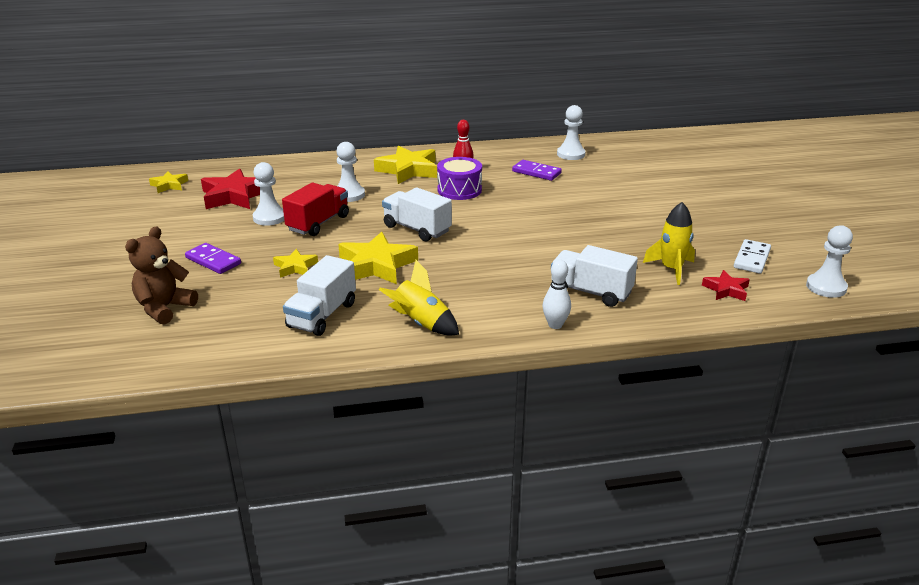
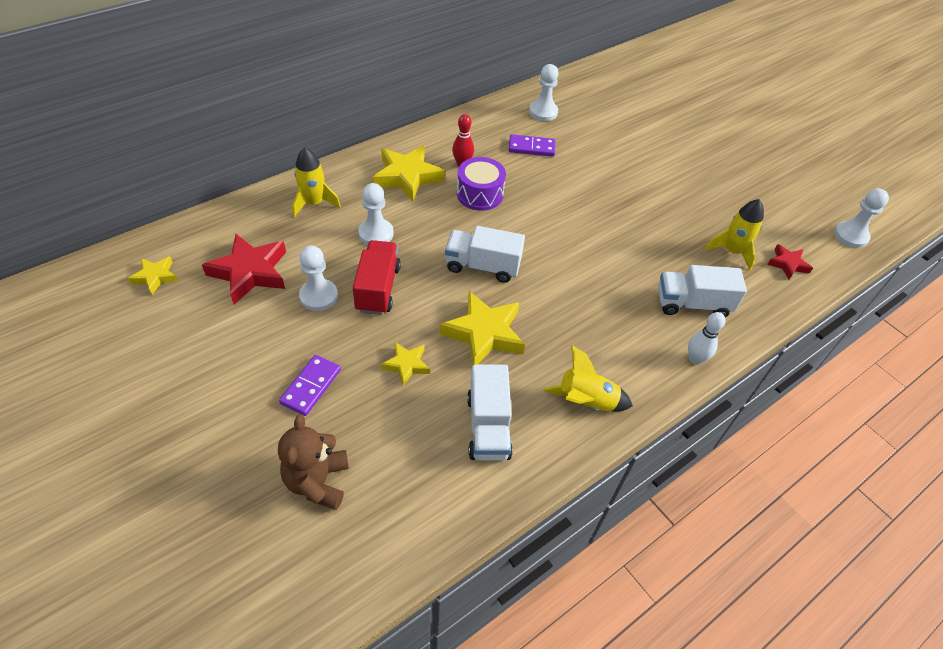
camera: 30 degrees left, 20 degrees up
purple domino [185,243,241,274] -> purple domino turned 75 degrees counterclockwise [279,355,341,416]
white domino [734,239,771,274] -> none
none -> yellow rocket [292,148,341,217]

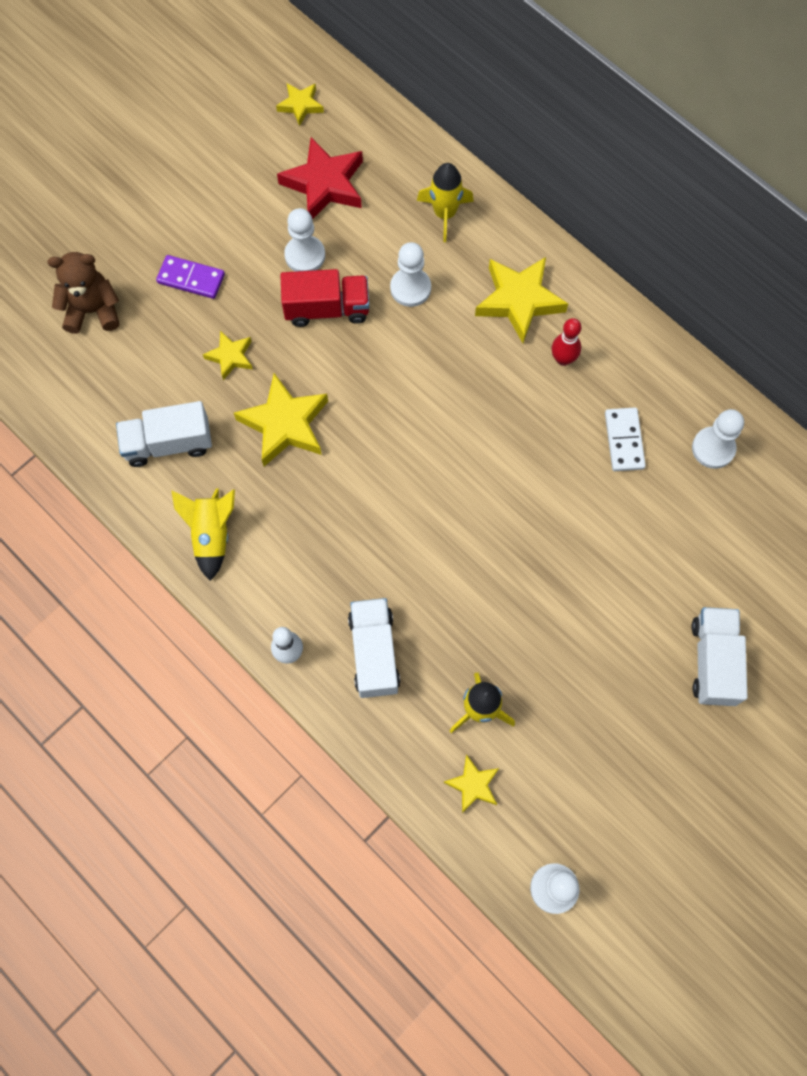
camera: 85 degrees right, 20 degrees up
white truck [445,226,525,283] -> white truck moved to [691,607,747,706]
purple drum [457,157,506,211] -> none
purple domino [509,134,555,157] -> white domino [605,408,646,471]
red star [767,244,813,279] -> yellow star [444,755,499,813]

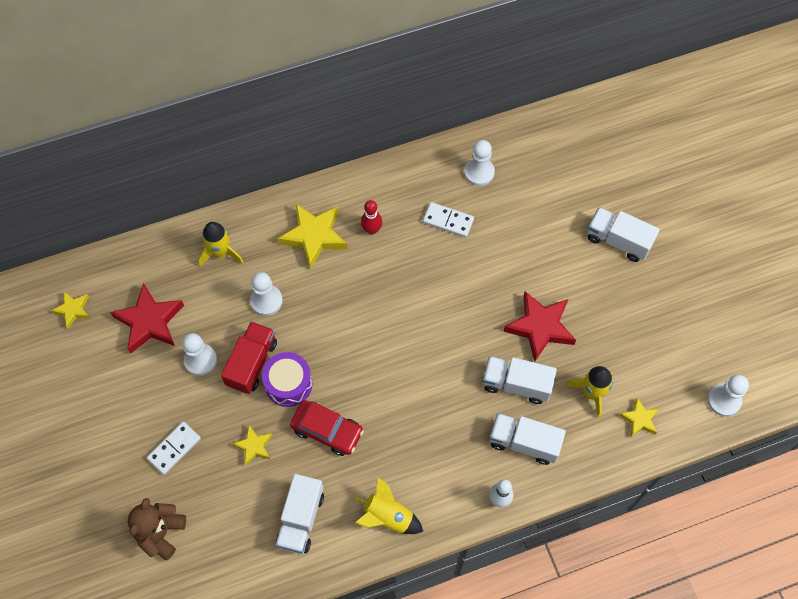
camera: 65 degrees left, 5 degrees down
purple domino [156,255,225,299] -> white domino [147,422,201,475]
yellow star [234,373,328,466] -> red car [290,400,364,456]
none -> purple drum [262,352,312,407]
none -> white truck [483,356,557,404]
none -> red star [503,291,576,362]

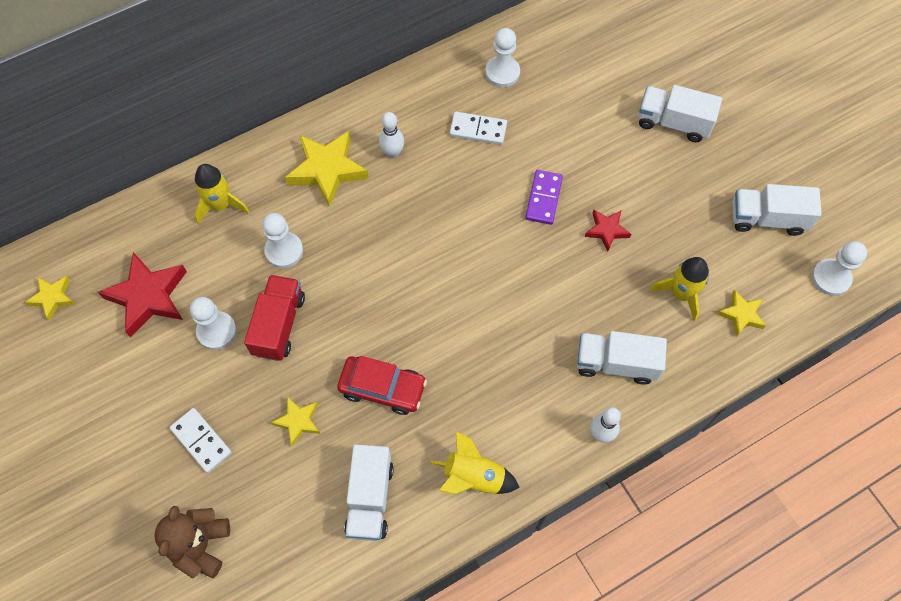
camera: 10 degrees left, 0 degrees up
white domino [147,422,201,475] -> white domino turned 75 degrees counterclockwise [170,408,232,473]
purple drum [262,352,312,407] -> none
red bowling pin [361,200,382,235] -> white bowling pin [379,112,404,158]
white truck [483,356,557,404] -> white truck moved to [733,184,822,236]
red star [503,291,576,362] -> red star [585,209,631,252], size x0.55
none -> purple domino [525,170,563,225]

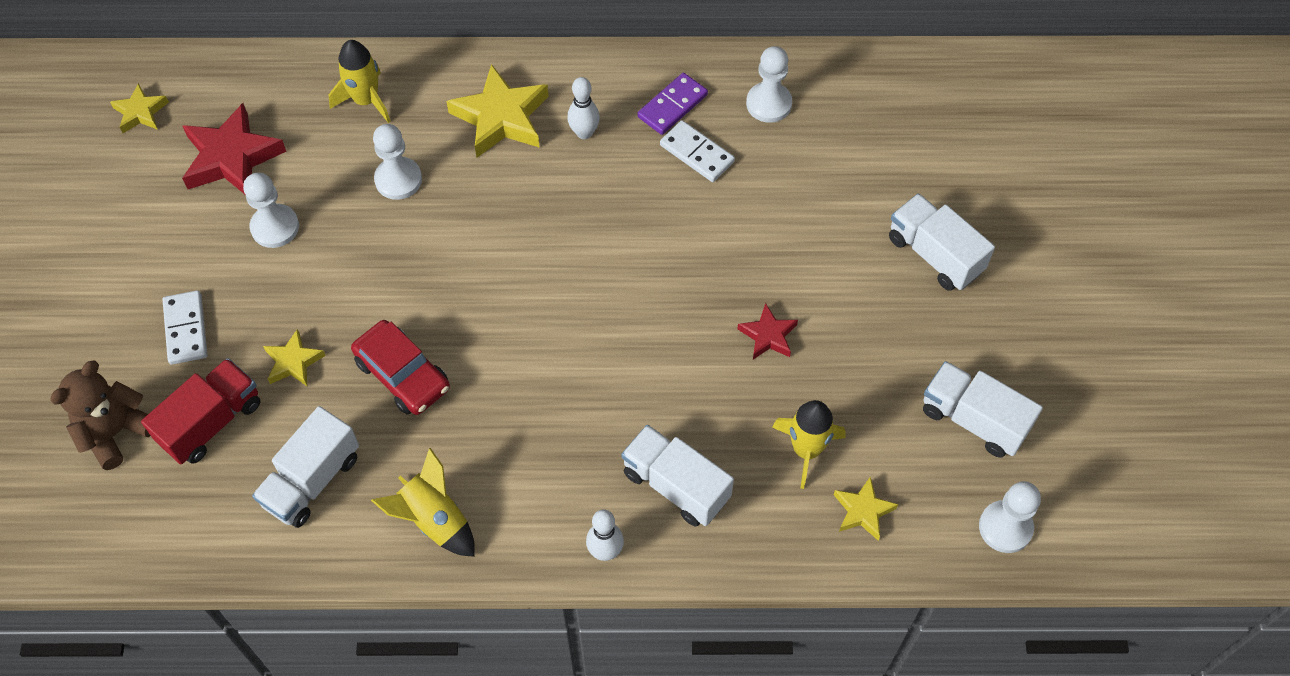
camera: 30 degrees right, 5 degrees down
red truck [244,275,305,361] -> red truck moved to [141,358,260,464]
purple domino [525,170,563,225] -> purple domino moved to [637,73,708,135]

